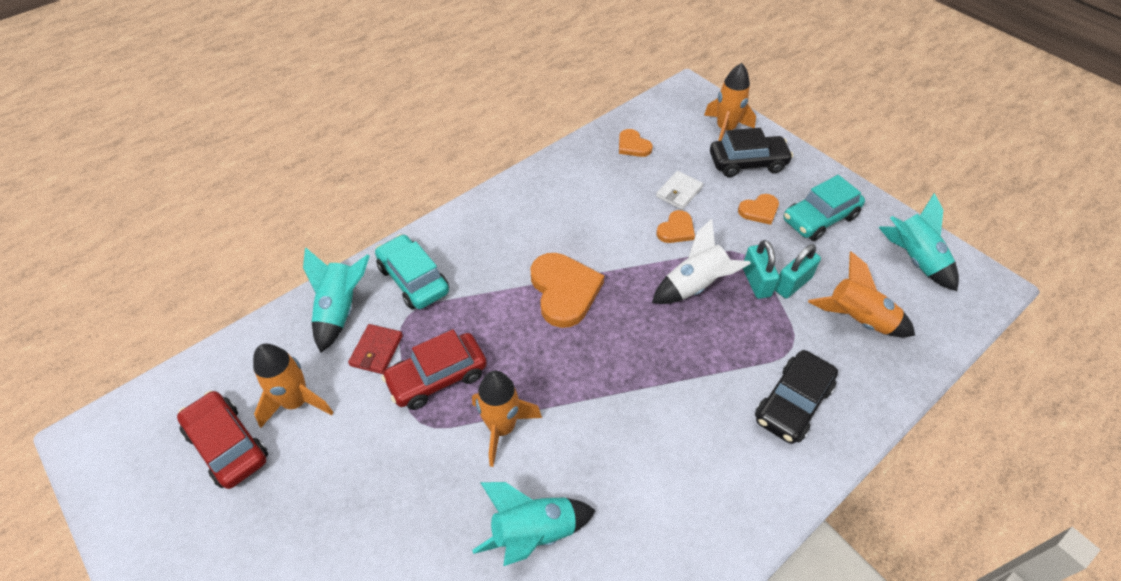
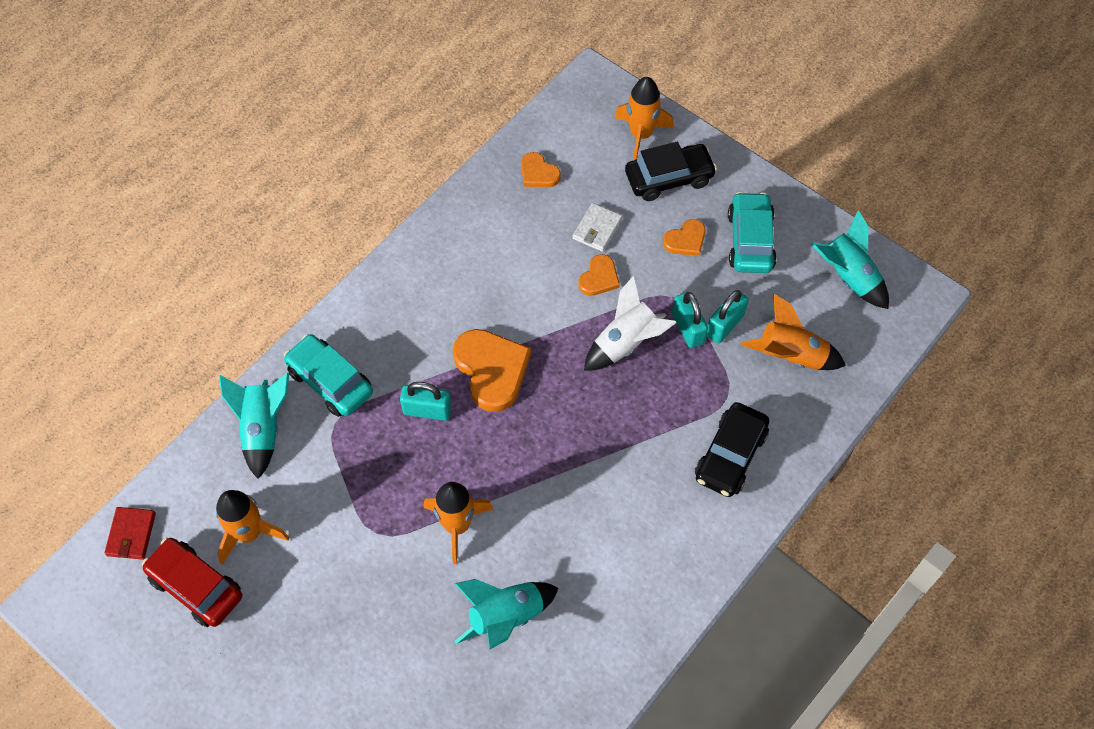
camera: 10 degrees left, 10 degrees up
red wallet [348,324,403,374] -> red wallet moved to [105,507,156,560]
red car [381,329,487,410] -> none
turquoise car [783,175,865,241] -> turquoise car turned 135 degrees clockwise [728,192,777,273]
none -> turquoise padlock [400,382,452,421]

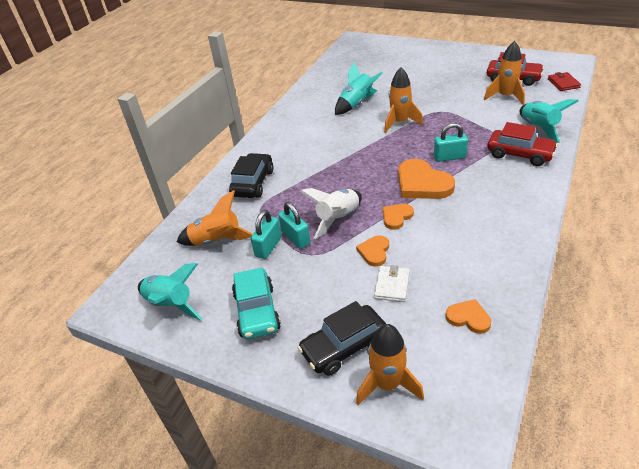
camera: 170 degrees right, 20 degrees down
turquoise car [284,334,373,417] -> red car [487,122,558,166]
orange heart [663,219,706,256] -> orange heart moved to [383,204,414,230]

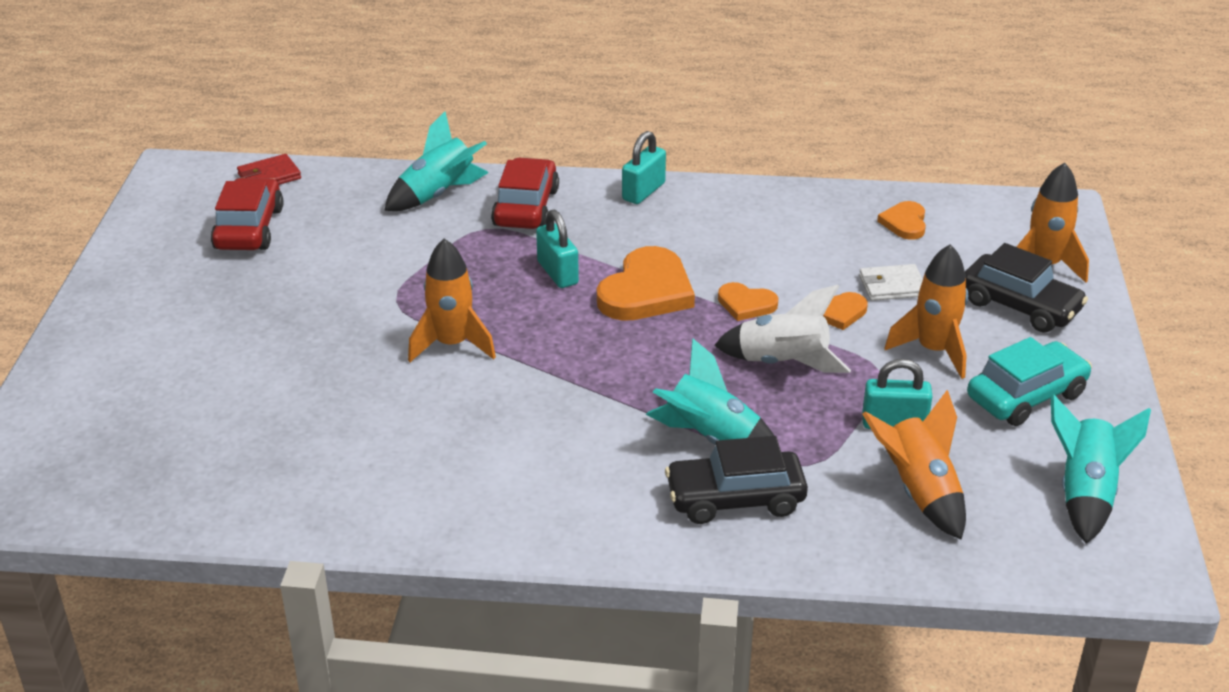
camera: 115 degrees left, 5 degrees down
turquoise padlock [278,202,310,249] -> turquoise padlock moved to [622,131,666,204]
turquoise rocket [335,62,383,115] -> turquoise rocket moved to [646,339,774,445]
orange rocket [484,41,525,105] -> orange rocket moved to [885,244,968,379]

